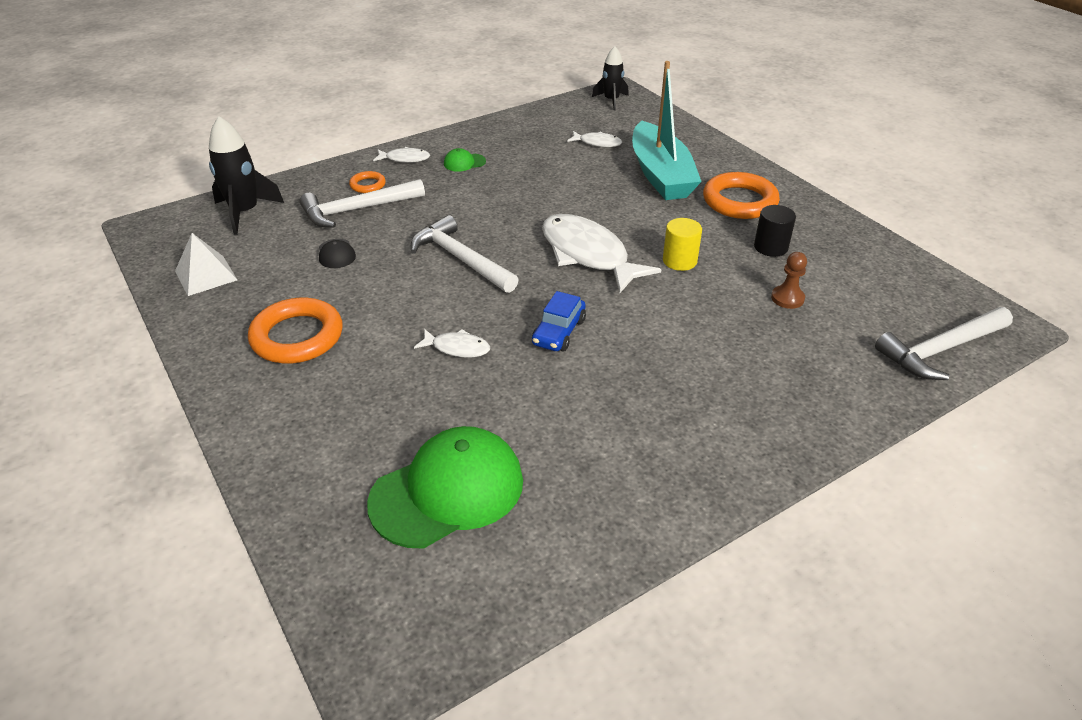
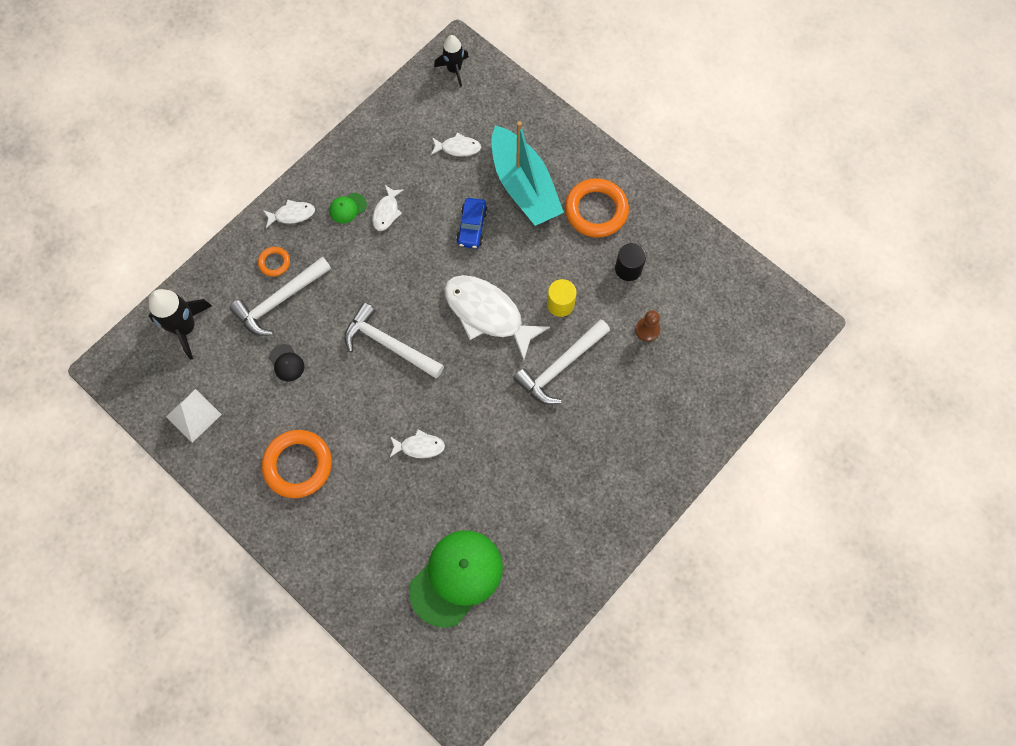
camera: 15 degrees left, 30 degrees up
blue car [532,291,586,352] -> blue car moved to [456,198,488,249]
white hammer [875,307,1013,380] -> white hammer moved to [513,319,610,405]
none -> white fish [373,185,404,231]

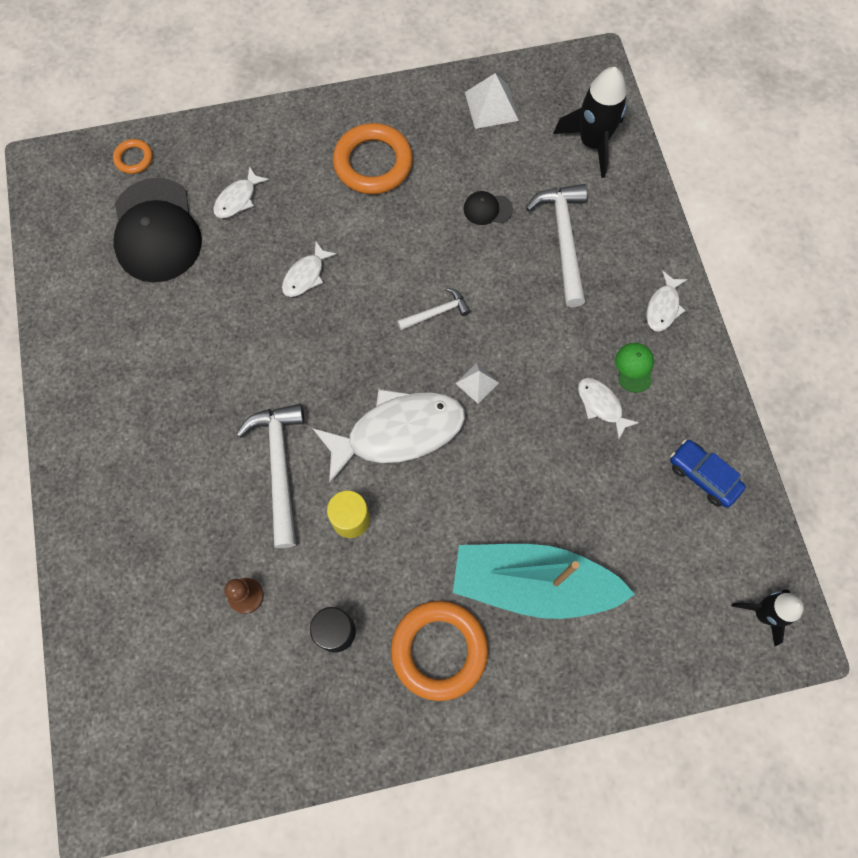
camera: 125 degrees right, 0 degrees up
orange ring [258,247,290,277] -> orange ring moved to [113,139,153,174]
white hammer [344,303,444,379] -> white hammer [397,288,471,330], size x0.53
green cap [409,530,503,628] -> black cap [114,178,202,282]
white fish [431,133,481,157] -> white fish moved to [213,166,269,218]
blue car [456,198,488,249] -> blue car moved to [670,439,746,508]
none -> white pyramid [455,363,499,404]

